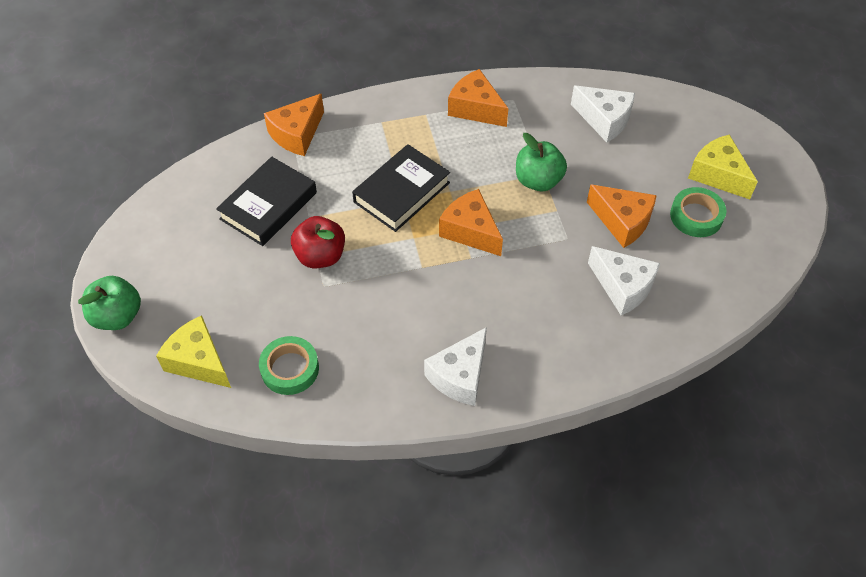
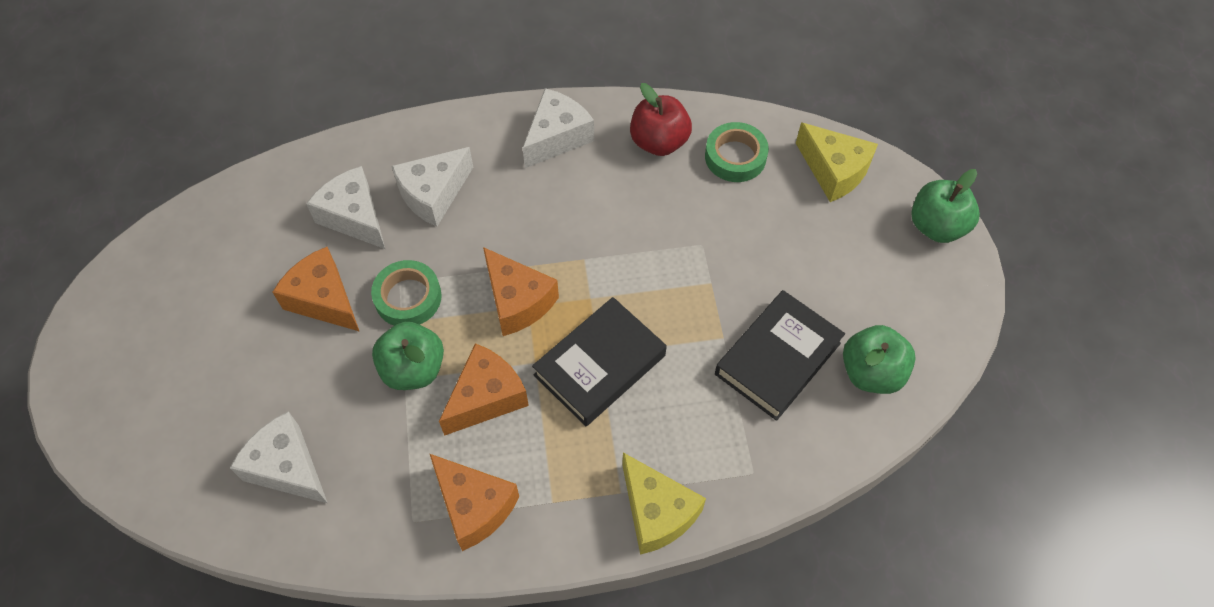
camera: 175 degrees left, 5 degrees up
orange cheese [264,93,324,156] -> orange cheese moved to [439,343,529,436]
red apple [291,216,345,268] -> red apple moved to [630,83,692,156]
green tape [670,187,726,237] -> green tape moved to [371,260,442,326]
yellow cheese [688,135,758,199] -> yellow cheese moved to [622,453,706,555]
none -> white cheese [391,147,473,227]
none -> green apple [843,325,916,394]

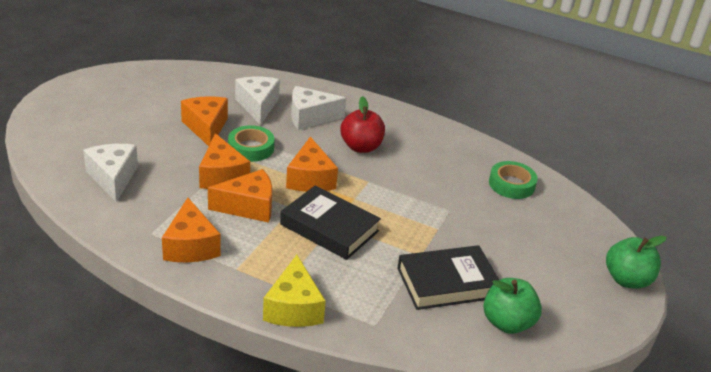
camera: 30 degrees right, 25 degrees down
green apple [372,322,444,390] -> orange cheese [199,133,250,189]
white cheese [523,88,594,168] -> none
black book [532,297,667,426] -> black book turned 45 degrees clockwise [280,186,381,260]
red apple [630,83,692,156] -> red apple moved to [340,96,385,153]
yellow cheese [796,122,878,202] -> none

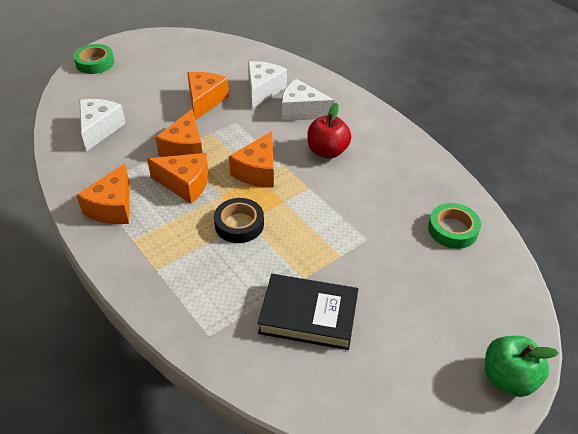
camera: 30 degrees right, 10 degrees up
green tape [228,125,274,162] -> green tape moved to [73,44,114,74]
yellow cheese [263,255,326,327] -> none
black book [280,186,381,260] -> black tape [214,198,264,243]
green apple [483,278,542,334] -> none

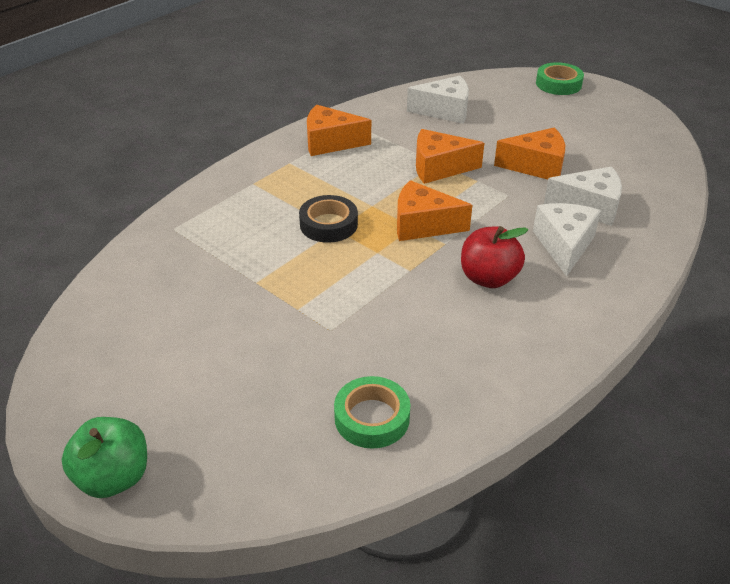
camera: 80 degrees right, 5 degrees down
orange cheese [147,153,208,204] -> none
black book [258,274,358,350] -> none

